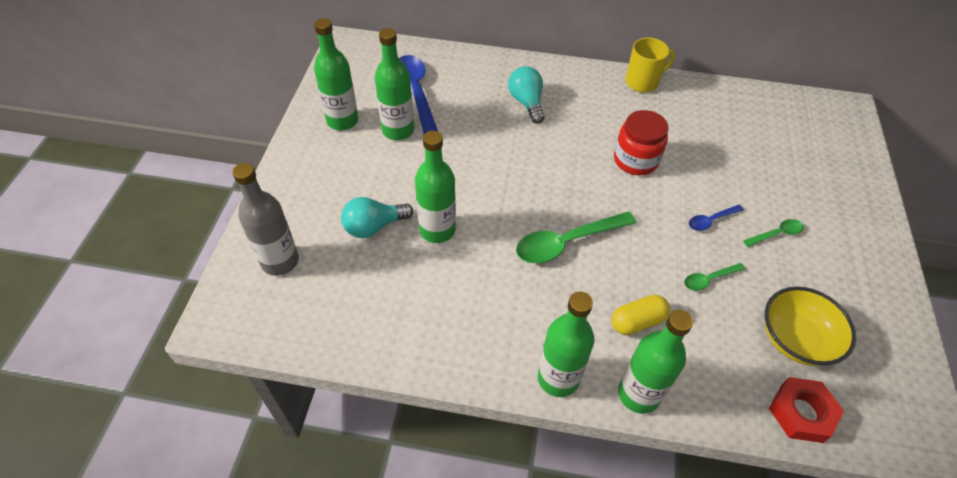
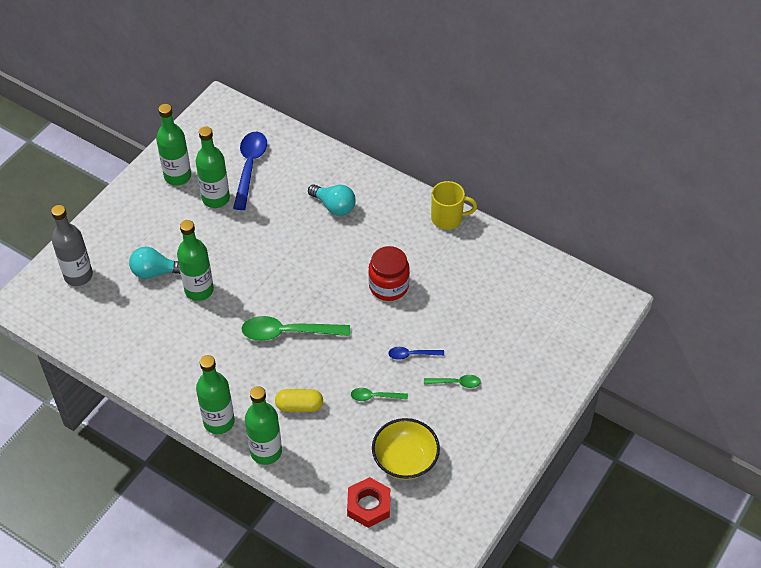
camera: 25 degrees right, 0 degrees up
turquoise light bulb [508,66,545,124] -> turquoise light bulb turned 120 degrees clockwise [308,184,356,216]

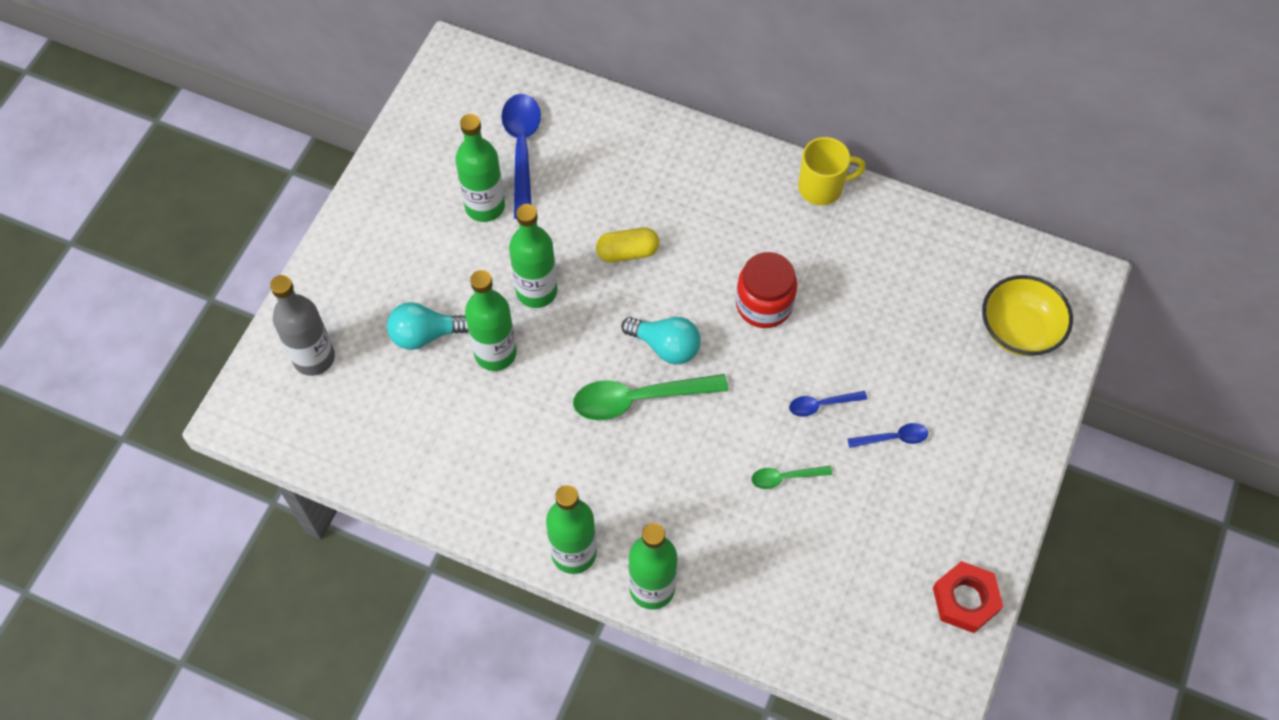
camera: 10 degrees left, 10 degrees up
green bottle [156,104,191,186] -> green bottle moved to [509,204,557,308]
yellow capsule [275,389,323,412] -> yellow capsule moved to [596,228,659,262]
turquoise light bulb [308,184,356,216] -> turquoise light bulb moved to [621,317,701,364]
red nut [347,477,390,528] -> red nut moved to [933,561,1003,633]
yellow bowl [372,418,440,480] -> yellow bowl moved to [982,275,1073,357]
green spoon [424,375,481,388] -> blue spoon [848,423,928,448]

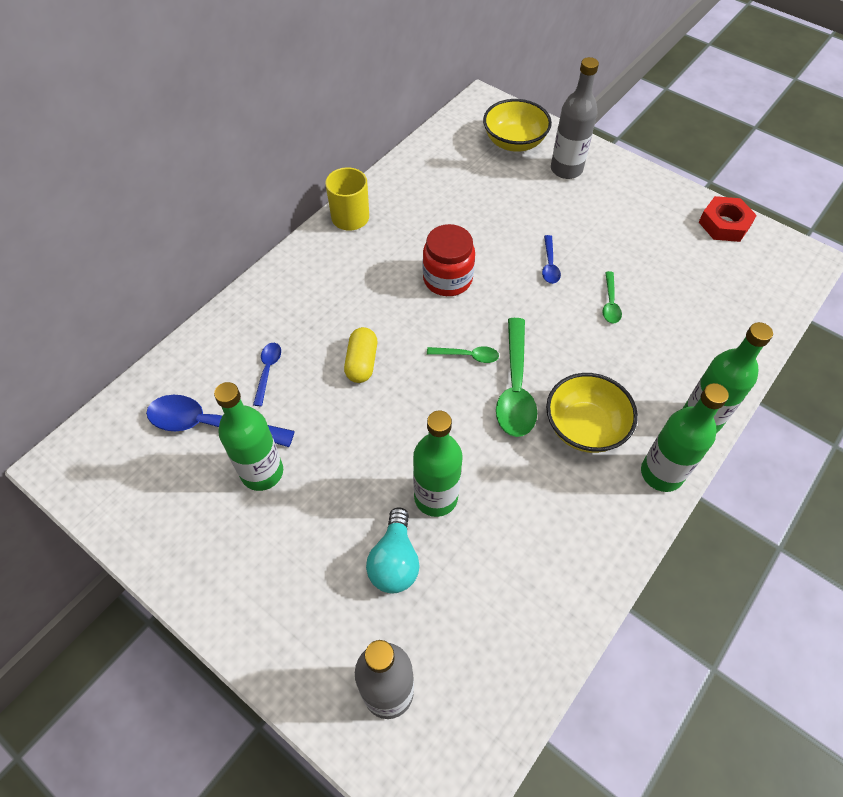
camera: 75 degrees left, 5 degrees down
green bottle [509,204,557,308] -> none
turquoise light bulb [621,317,701,364] -> green spoon [427,346,499,363]
blue spoon [848,423,928,448] -> blue spoon moved to [253,343,281,406]
none -> yellow bowl [546,373,638,453]
none -> grey bottle [551,57,599,179]

